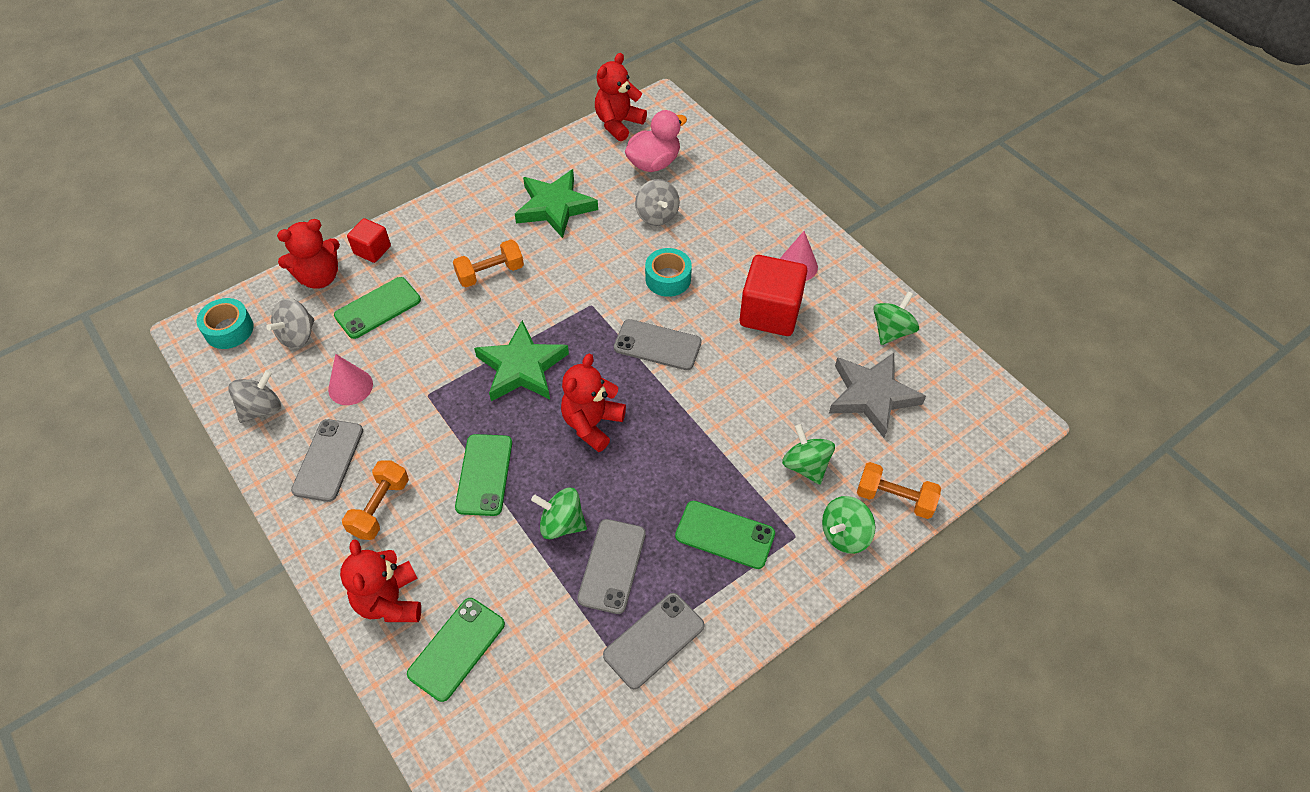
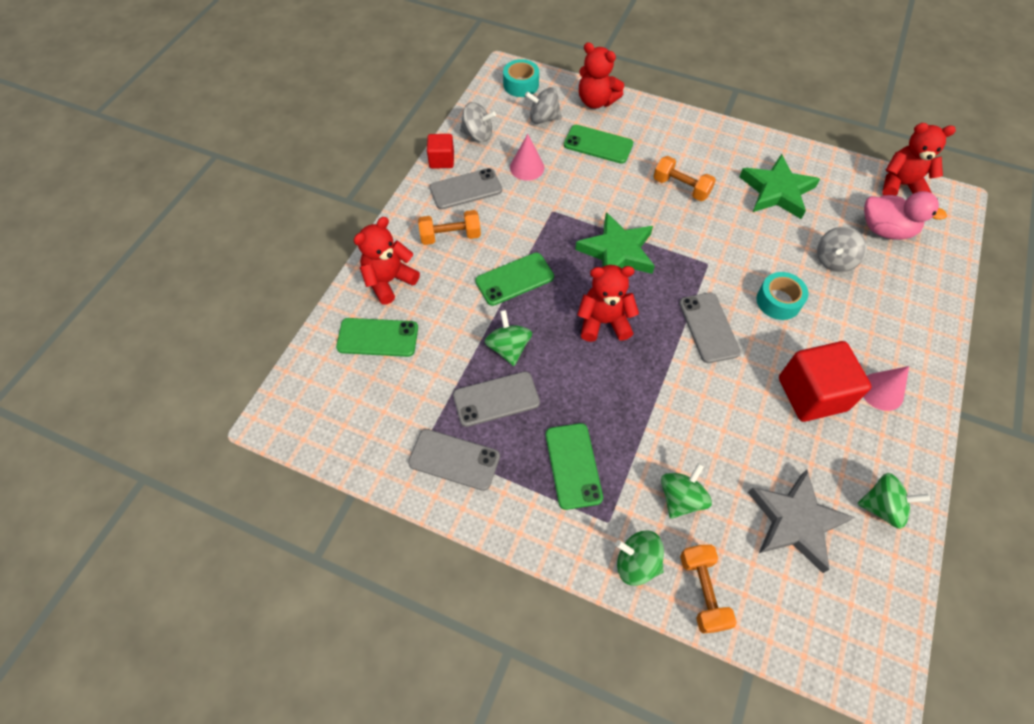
camera: 60 degrees right, 5 degrees up
red cube [347,218,391,263] -> red cube moved to [427,134,454,168]

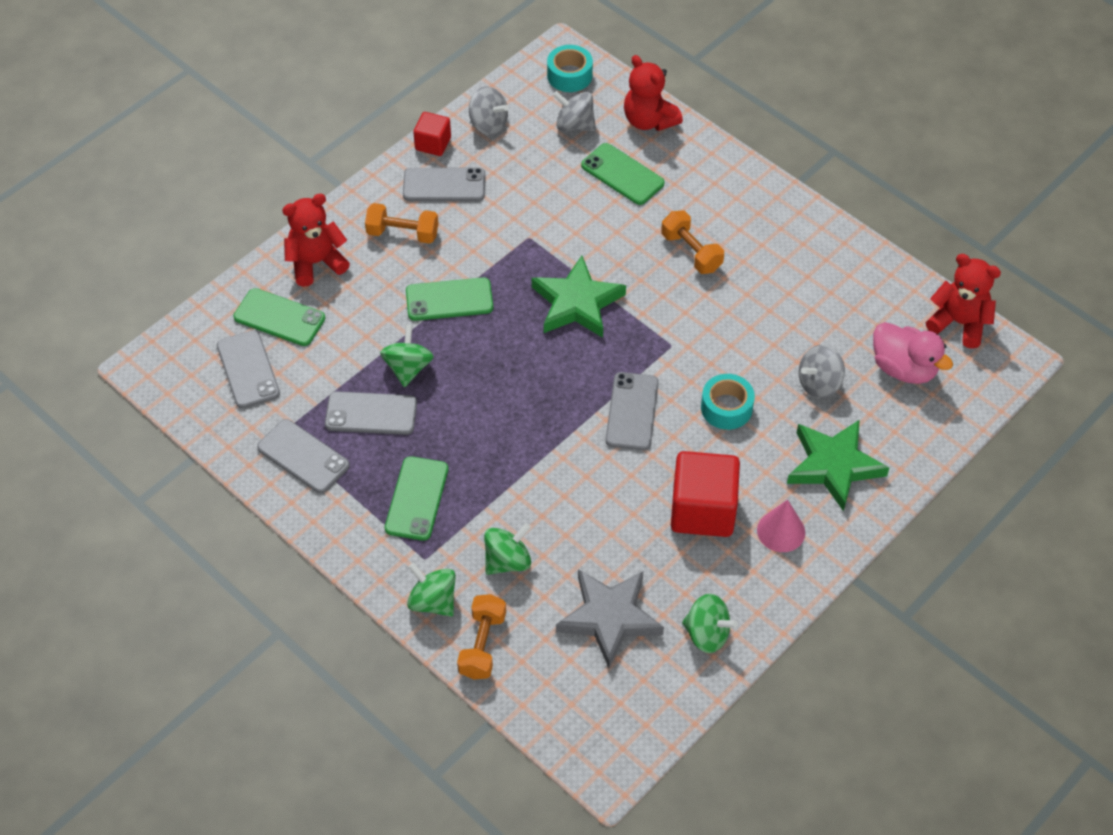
camera: 20 degrees right, 5 degrees down
pink cone [510,134,544,181] -> none
red teddy bear [577,265,639,342] -> none
green star [739,154,820,219] -> green star moved to [787,419,889,512]
none -> grey phone [217,330,280,408]

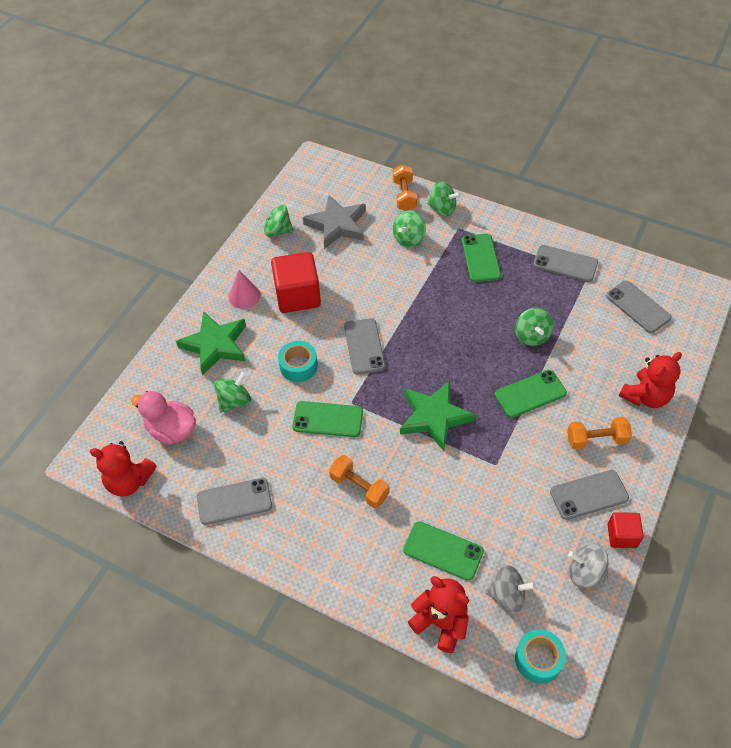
camera: 165 degrees right, 0 degrees up
green phone [233,288,325,346] -> green phone moved to [292,401,363,437]
grey phone [325,391,417,435] -> grey phone moved to [197,478,272,525]
grey spinning top [799,345,845,399] -> green spinning top [214,371,251,413]

